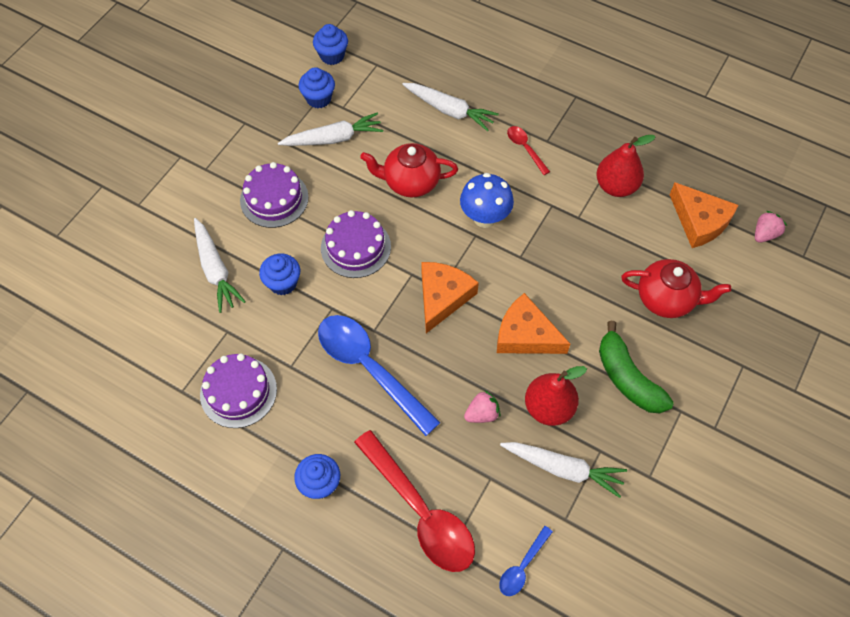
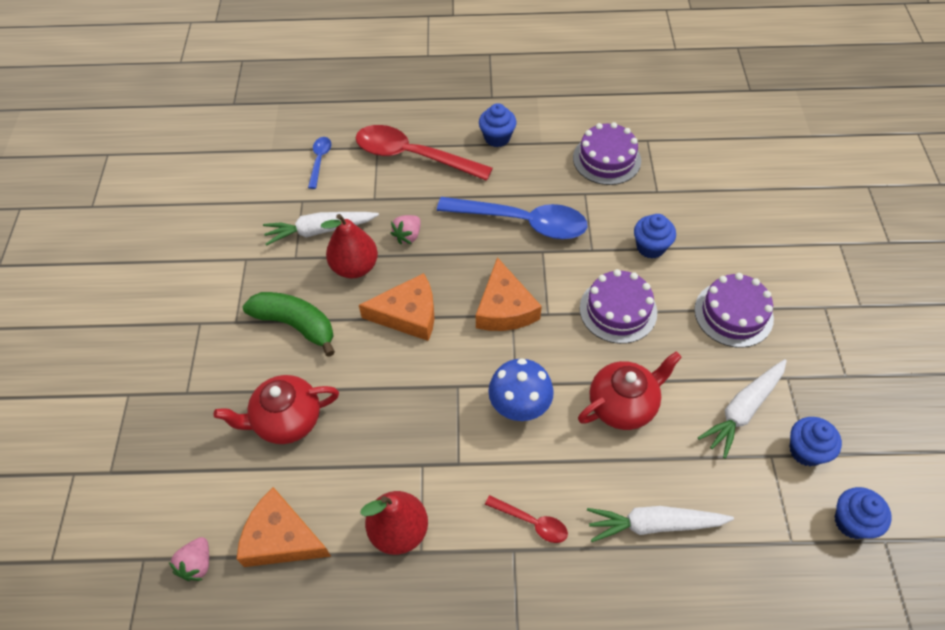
camera: 150 degrees right, 5 degrees down
white carrot [194,218,246,313] -> none

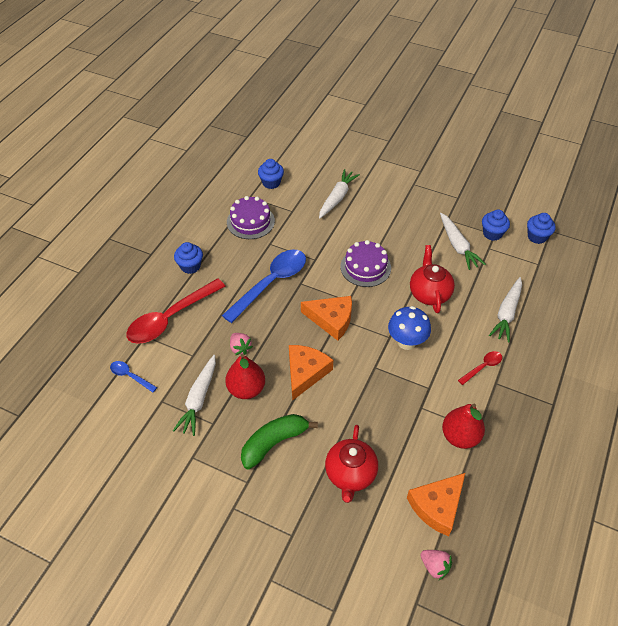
camera: 65 degrees left, 5 degrees down
blue cupcake [634,214,676,259] -> blue cupcake moved to [258,159,284,189]
purple cake [694,273,774,348] -> none
none -> white carrot [319,169,360,218]

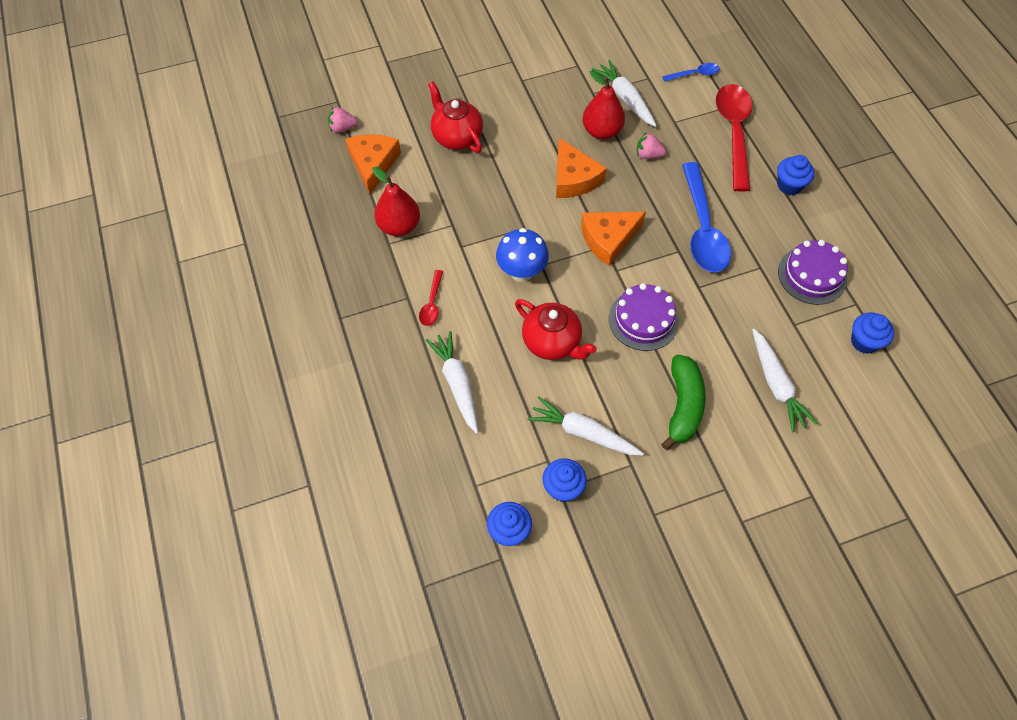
camera: 135 degrees right, 10 degrees up
green banana [241,414,318,469] -> green banana moved to [661,355,706,450]

